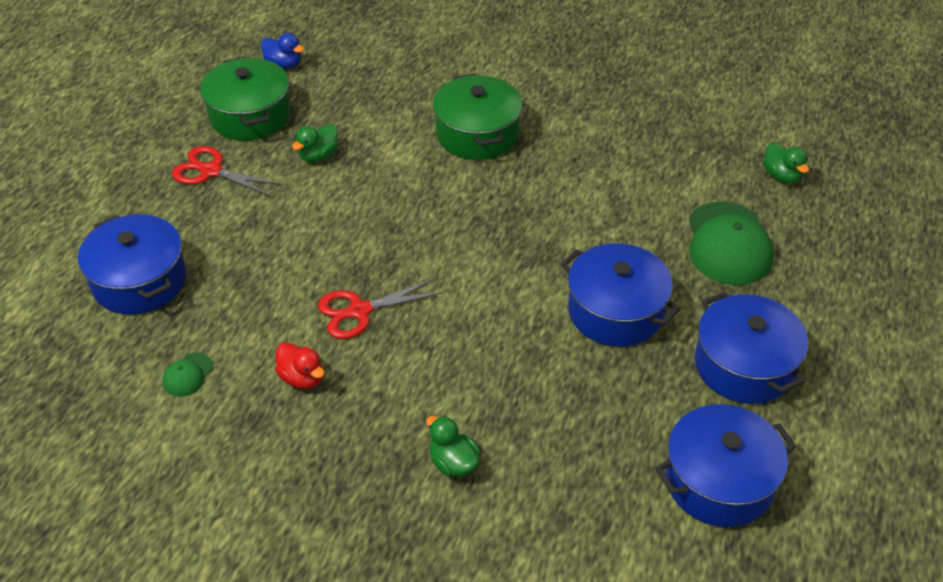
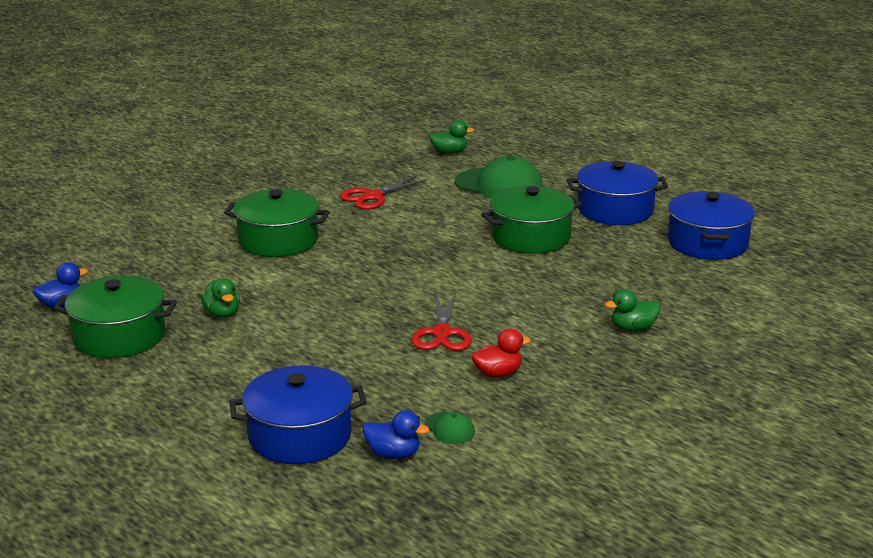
camera: 65 degrees left, 20 degrees down
red scissors [172,146,281,196] -> red scissors moved to [340,175,428,209]
blue pot [561,243,681,347] -> green pot [481,186,582,254]
none -> blue duck [363,410,429,459]

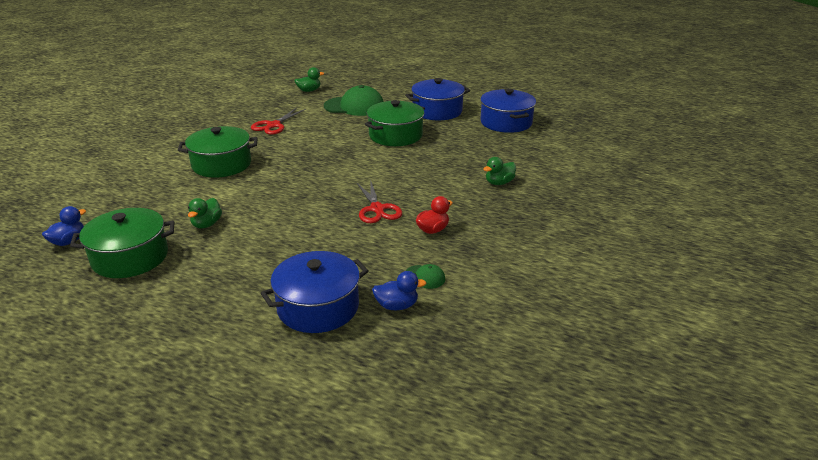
camera: 20 degrees left, 5 degrees up
green duck [201,278,240,318] -> green duck turned 60 degrees clockwise [188,198,222,228]

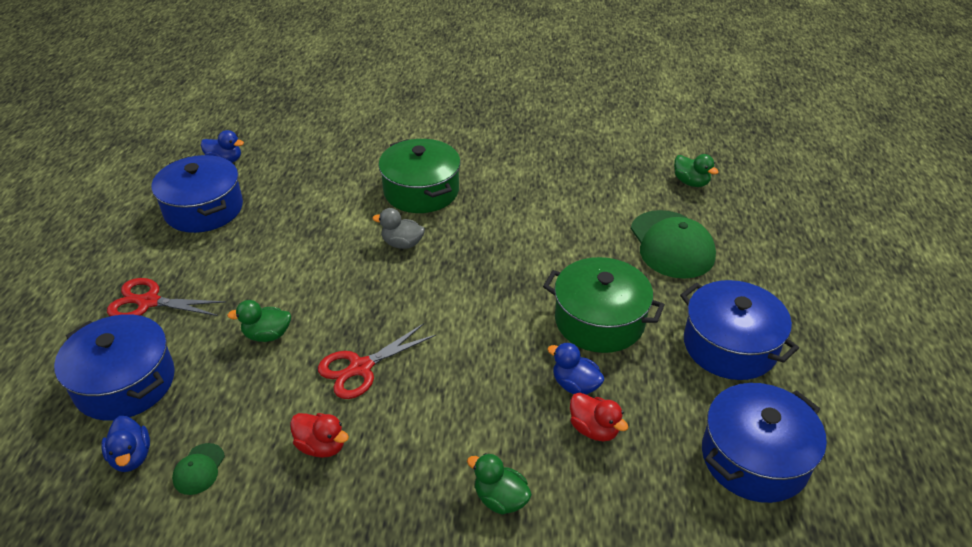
camera: 70 degrees right, 10 degrees up
green pot [70,208,174,278] -> blue pot [151,155,243,233]
green duck [188,198,222,228] -> green duck moved to [227,300,291,342]
red scissors [251,108,306,135] -> red scissors moved to [107,278,226,316]
none -> grey duck [372,208,425,249]
none -> blue duck [547,343,604,395]
none -> red duck [570,393,628,441]

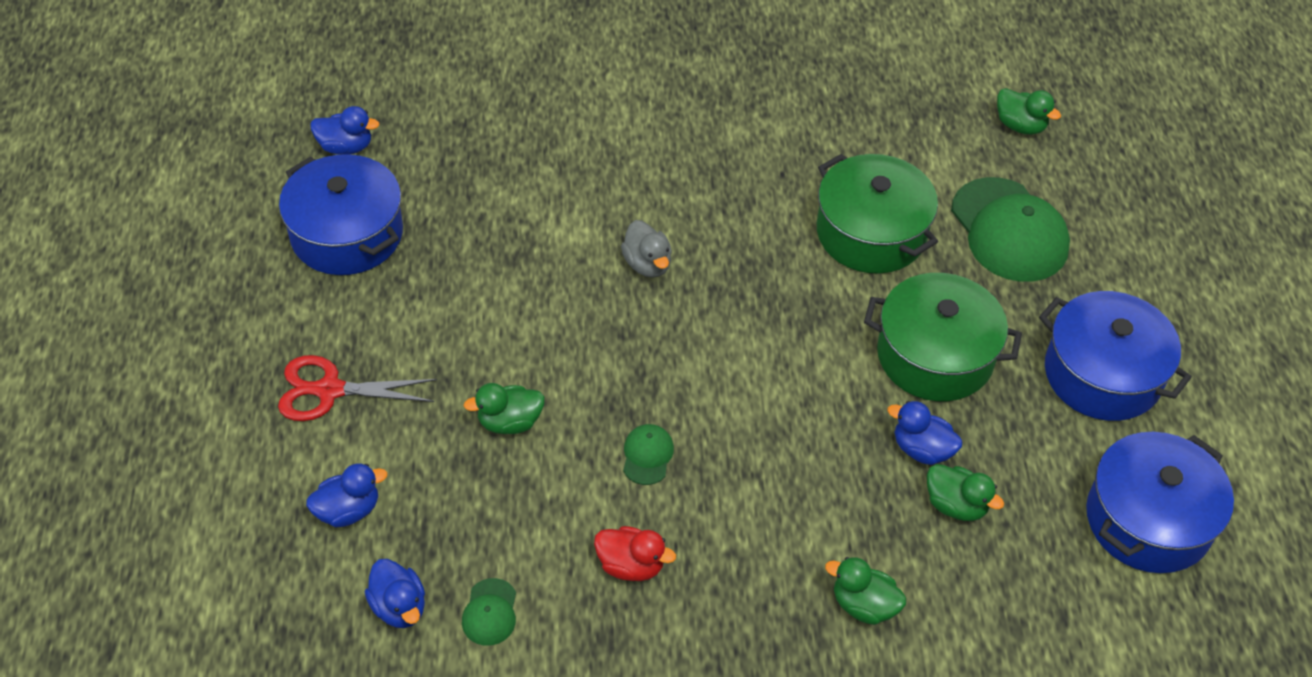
camera: 10 degrees left, 10 degrees up
blue pot [54,314,175,421] -> blue duck [306,463,387,527]
red scissors [318,323,436,399] -> green cap [623,424,674,485]
grey duck [372,208,425,249] -> grey duck turned 120 degrees counterclockwise [621,220,672,278]
green pot [378,139,460,213] -> green pot moved to [817,154,938,274]
red duck [570,393,628,441] -> green duck [927,464,1004,521]

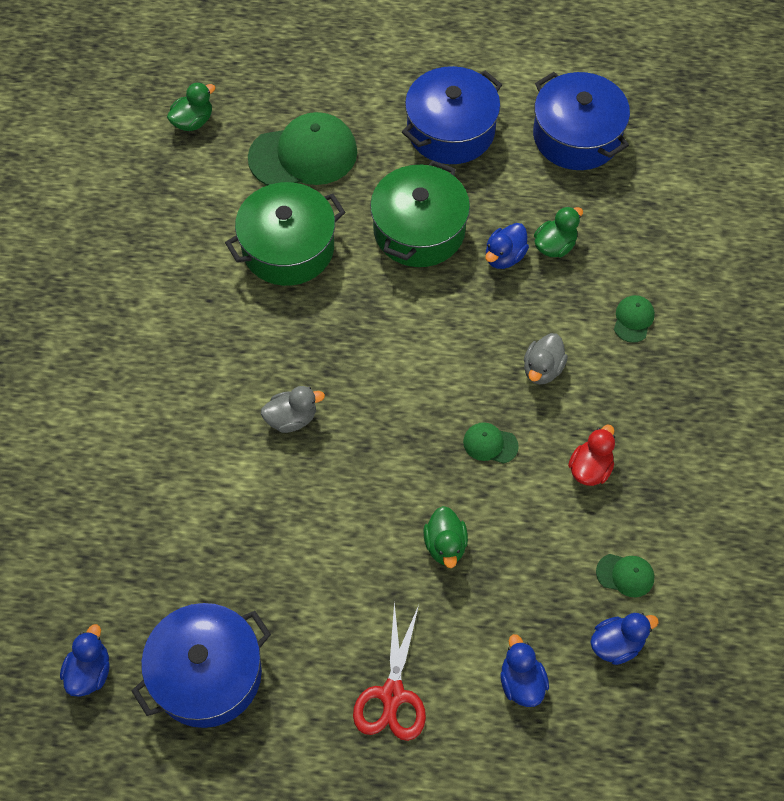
camera: 80 degrees left, 10 degrees up
green duck [825,557,906,625] -> green cap [614,295,655,343]
none -> grey duck [524,333,568,384]

